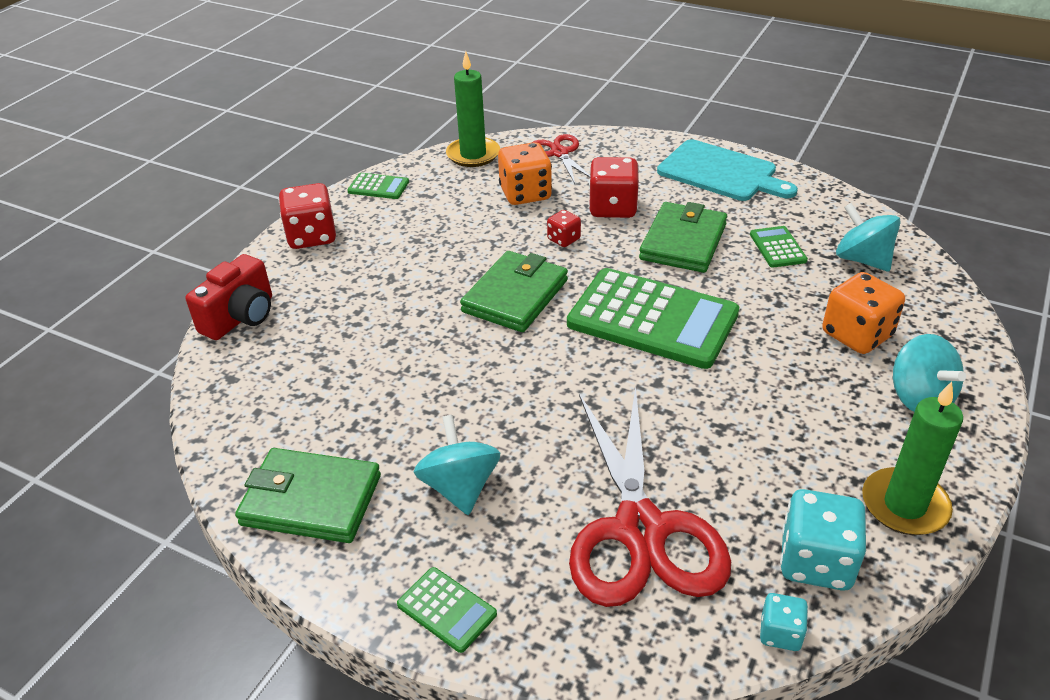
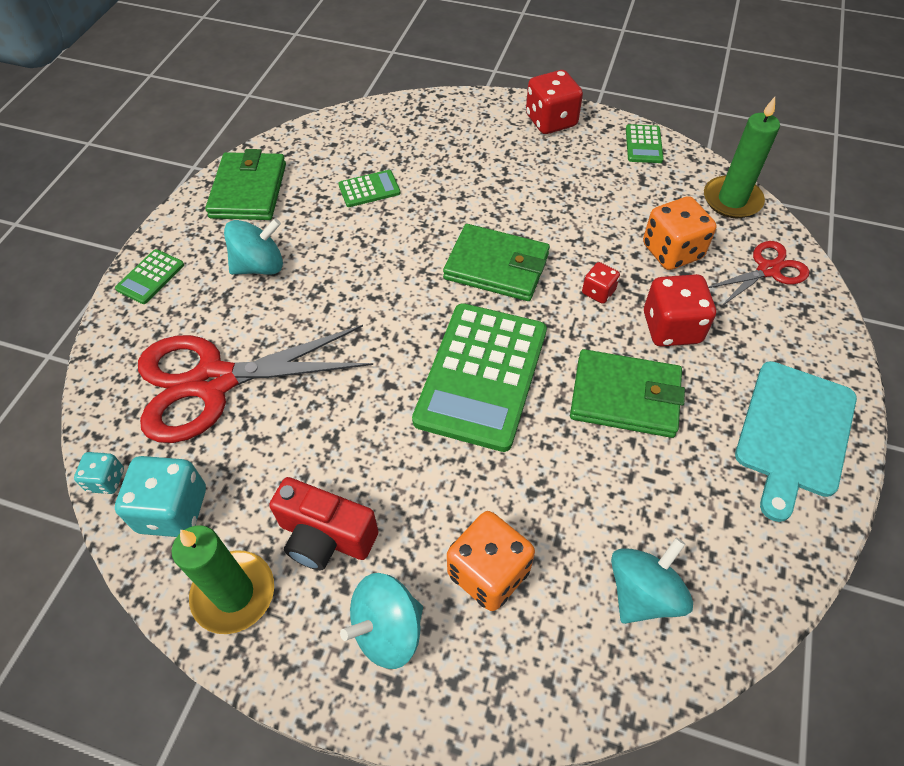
camera: 80 degrees right, 15 degrees up
red camera [185,254,272,340] -> red camera moved to [269,477,379,570]
green calculator [750,226,808,268] -> green calculator moved to [338,170,400,207]

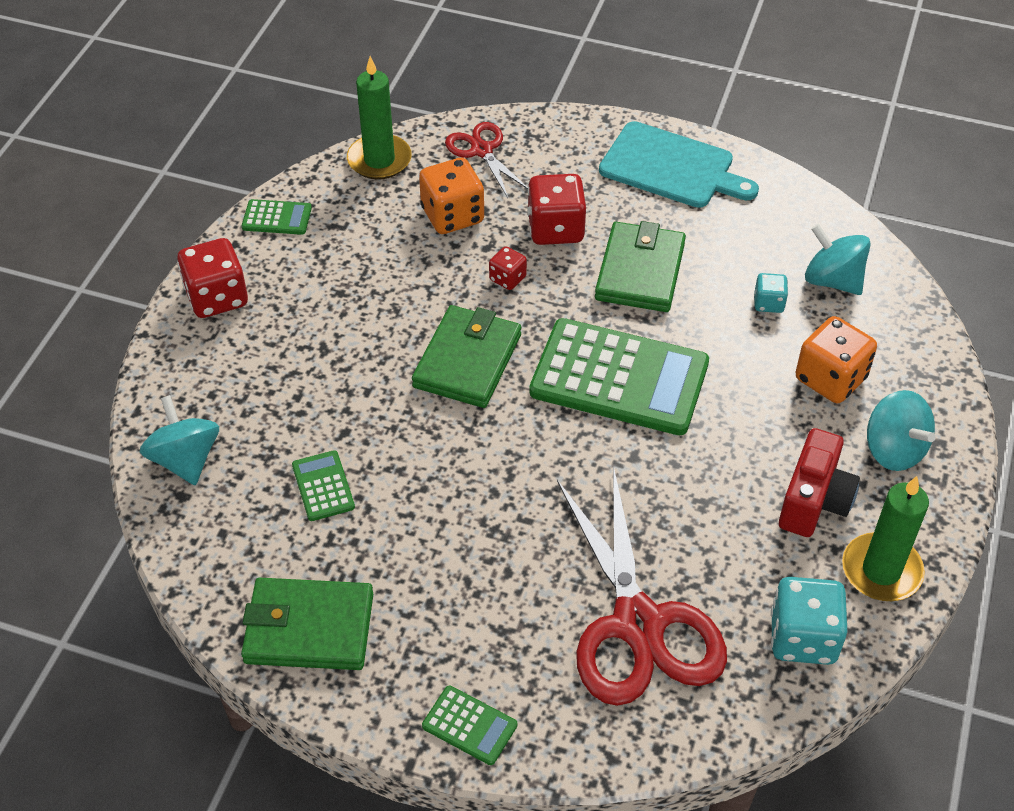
camera: 90 degrees left, 5 degrees down
turquoise dice [74,452,124,494] -> turquoise dice moved to [755,273,788,313]
turquoise spinning top [224,218,283,275] -> turquoise spinning top moved to [140,395,219,485]

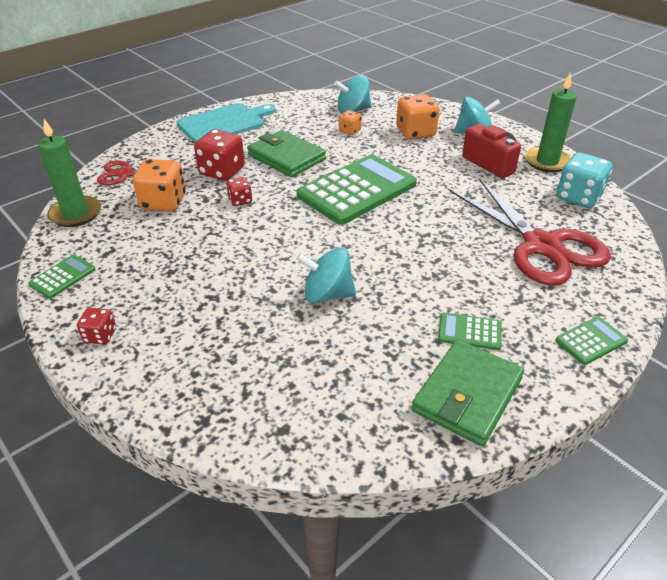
camera: 60 degrees left, 10 degrees down
turquoise spinning top [140,395,219,485] -> turquoise spinning top moved to [296,248,356,304]
red dice [177,238,248,318] -> red dice [77,308,116,344], size x0.54
green calculator [292,450,355,521] -> green calculator moved to [438,313,502,350]
green wallet [412,305,521,408] -> none
red scissors [557,465,727,706] -> red scissors turned 45 degrees clockwise [450,178,611,286]
turquoise dice [755,273,788,313] -> orange dice [339,110,362,135]

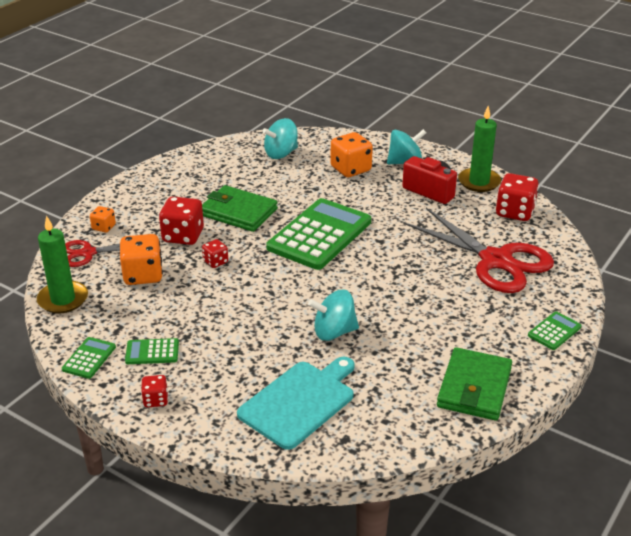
camera: 15 degrees left, 5 degrees down
turquoise cutting board [177,103,276,143] -> turquoise cutting board moved to [237,357,355,450]
orange dice [339,110,362,135] -> orange dice moved to [90,206,116,233]
green calculator [438,313,502,350] -> green calculator moved to [125,338,179,364]
turquoise dice [557,152,612,208] -> red dice [496,173,539,221]

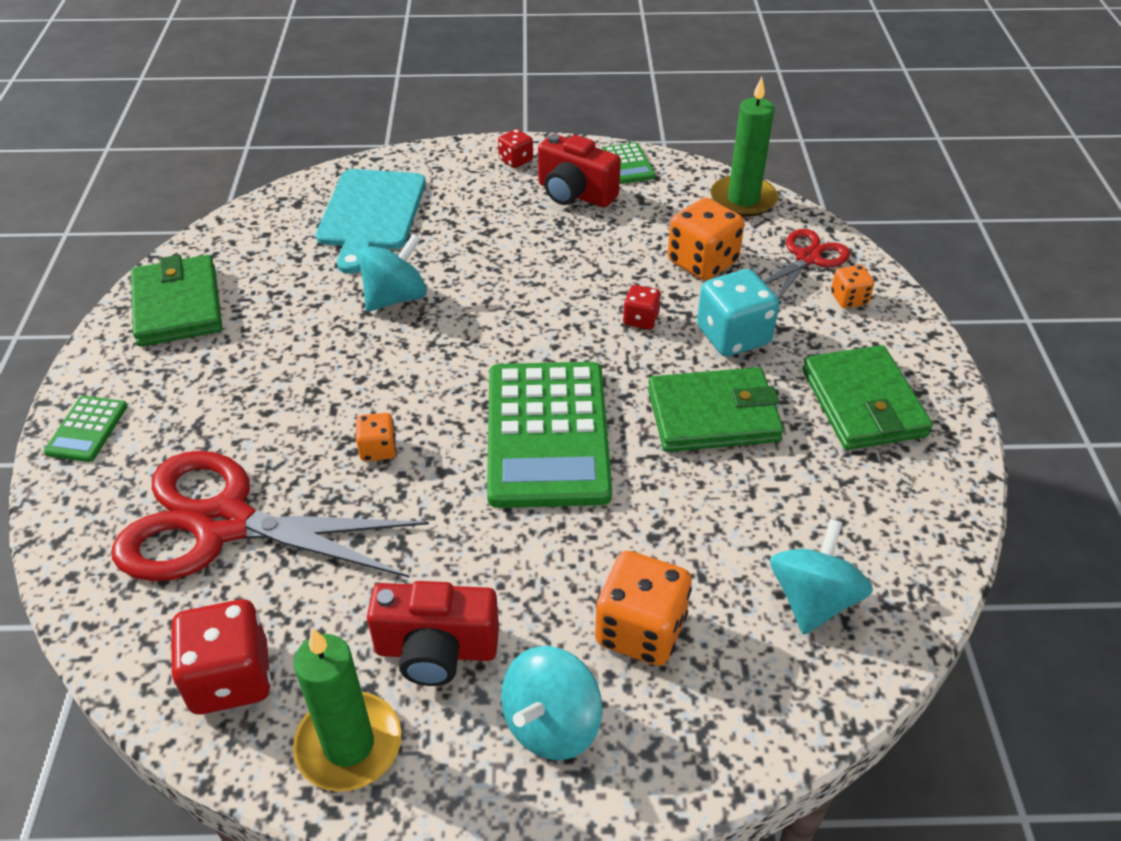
camera: 145 degrees right, 10 degrees up
green calculator [125,338,179,364] -> red camera [538,134,621,208]
red dice [159,196,204,245] -> turquoise dice [697,269,779,357]
none -> orange dice [356,413,396,461]
none -> green wallet [802,345,933,450]

